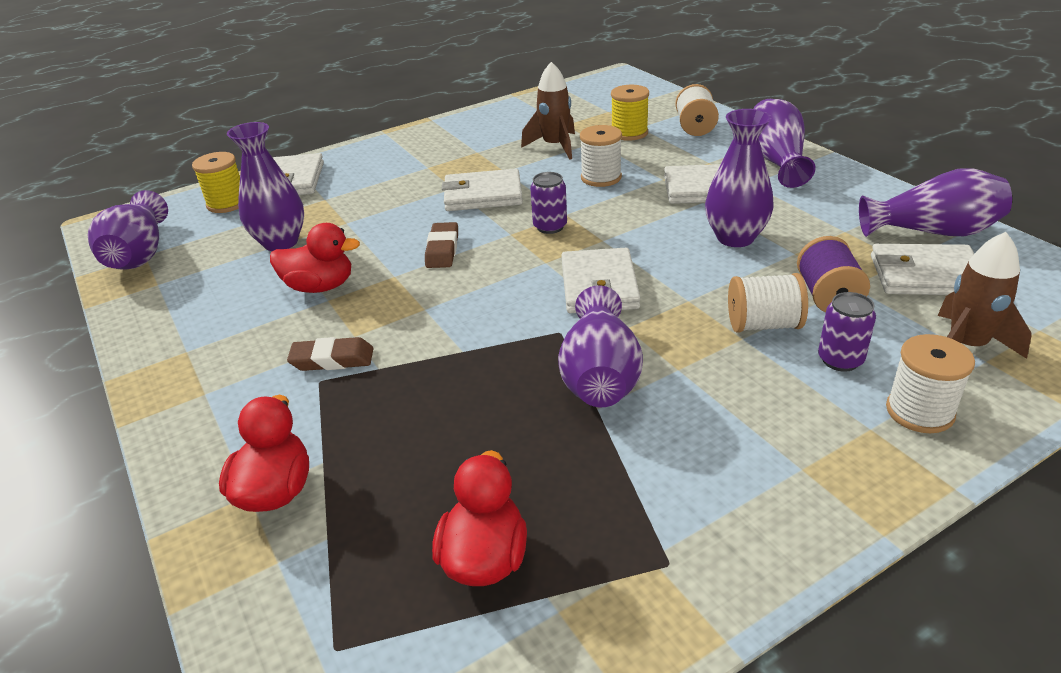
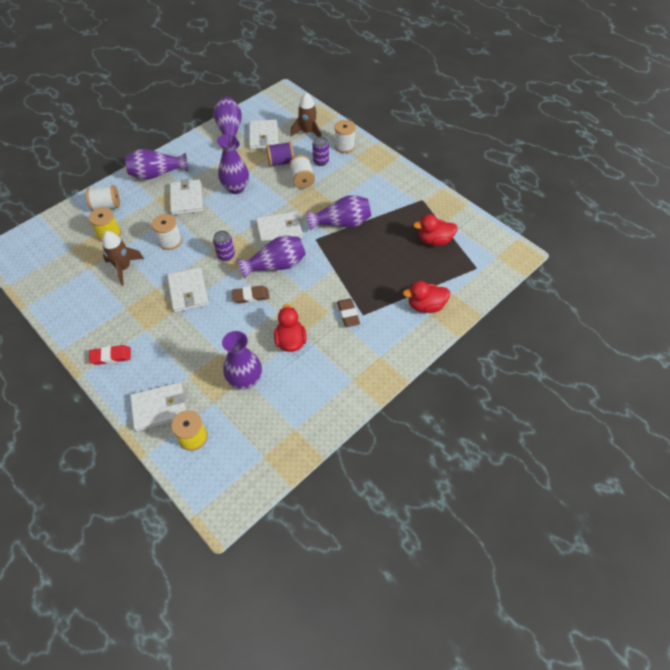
camera: 105 degrees left, 20 degrees up
purple vase [88,190,168,270] -> purple vase moved to [237,236,306,278]
none -> red eraser [89,345,131,365]

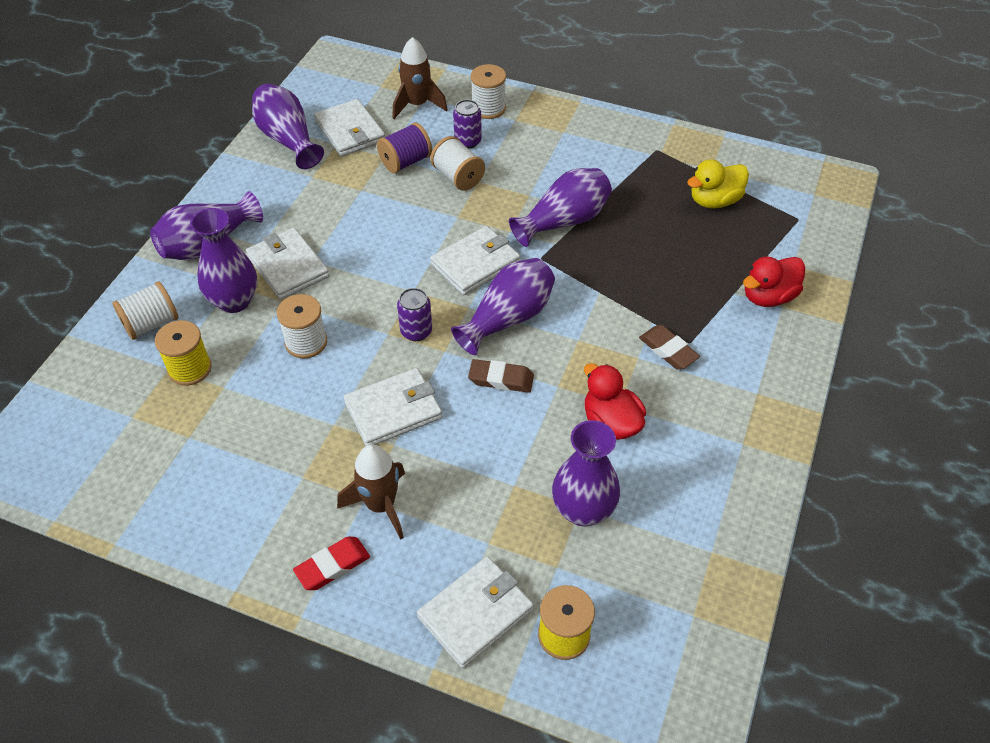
camera: 25 degrees left, 5 degrees down
brown rocket [102,231,144,286] -> brown rocket moved to [337,444,405,540]
white wallet [167,267,209,313] -> white wallet turned 75 degrees counterclockwise [344,368,442,446]
purple vase [217,134,249,194] -> purple vase moved to [190,208,257,313]
brown eraser [232,285,269,303] -> brown eraser turned 45 degrees clockwise [468,359,534,393]
red duck [413,214,458,246] -> yellow duck [687,159,749,209]

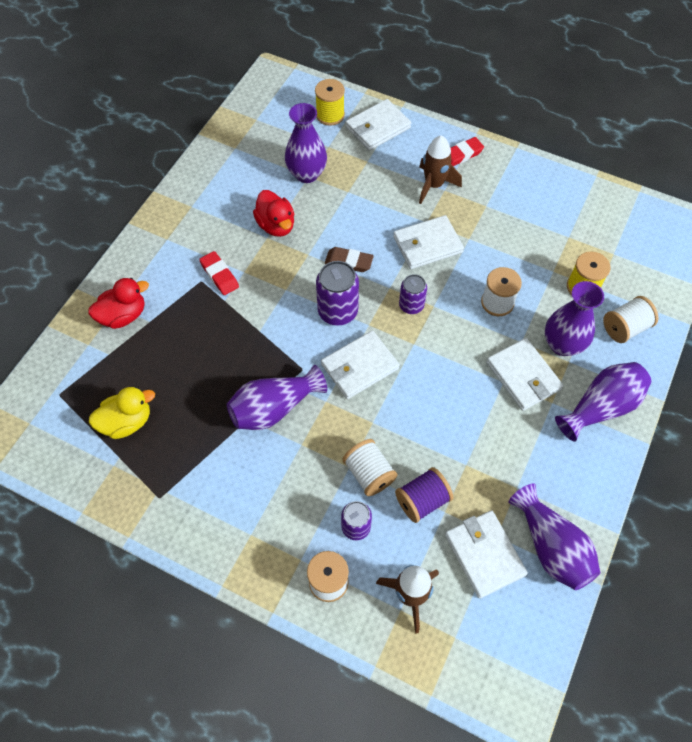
camera: 175 degrees left, 10 degrees up
purple vase [451,258,555,355] -> purple can [316,261,359,325]
brown eraser [639,325,700,370] -> red eraser [199,251,239,295]

